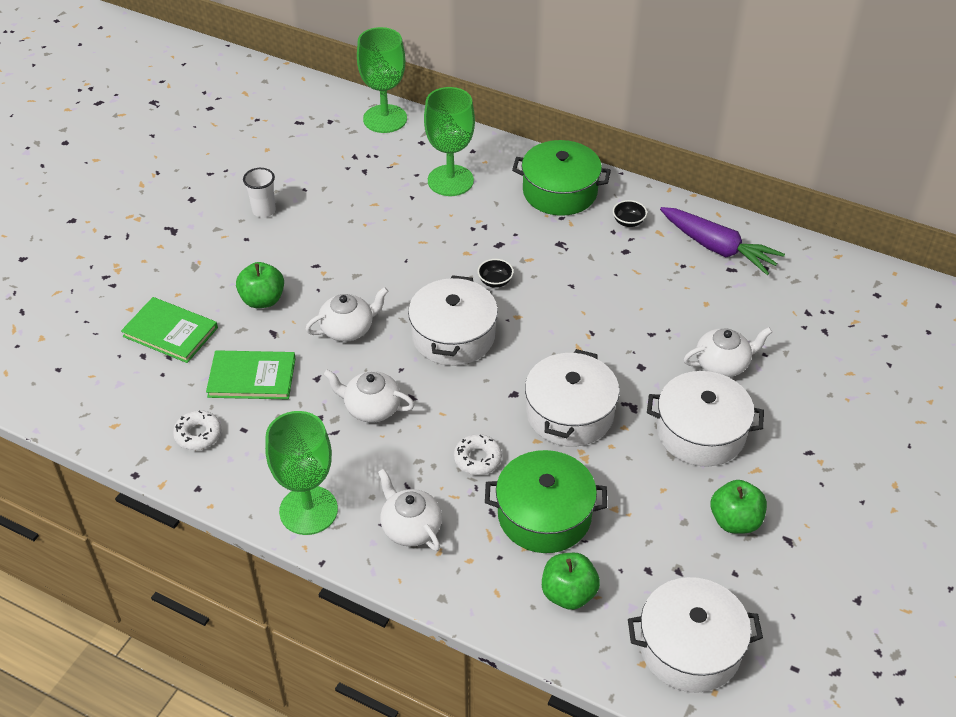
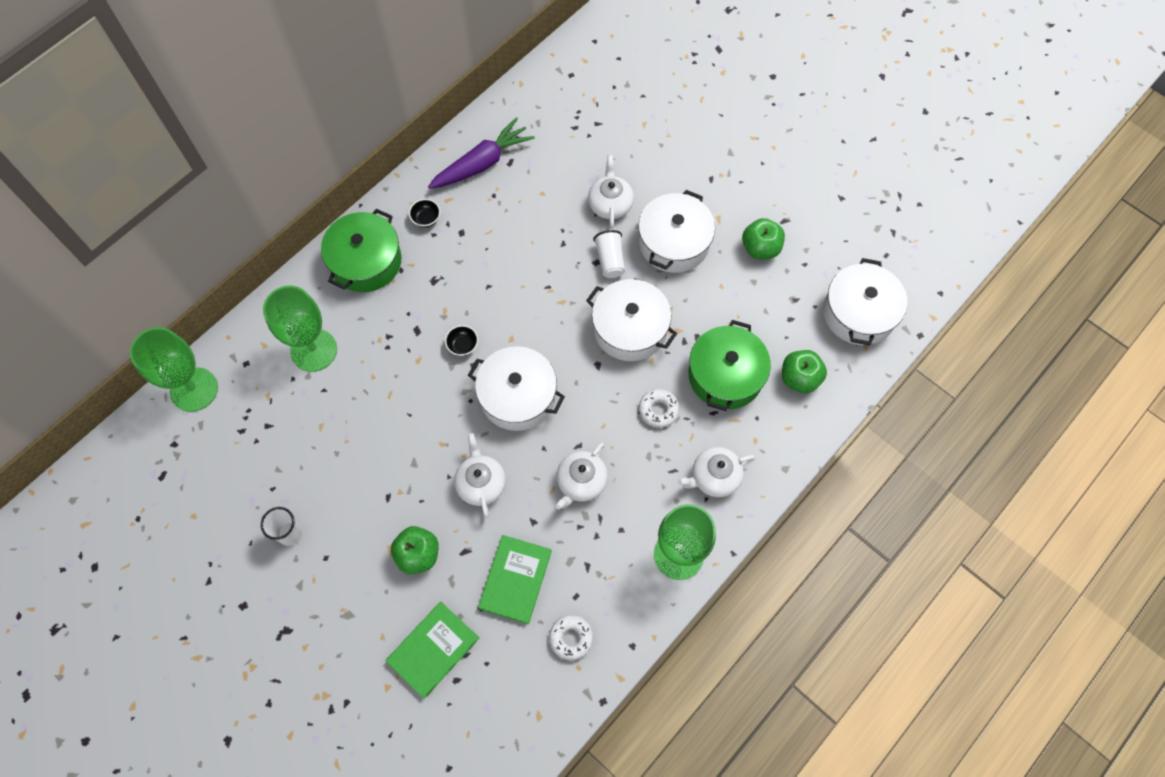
camera: 75 degrees left, 20 degrees up
none -> white cup [593,230,625,278]

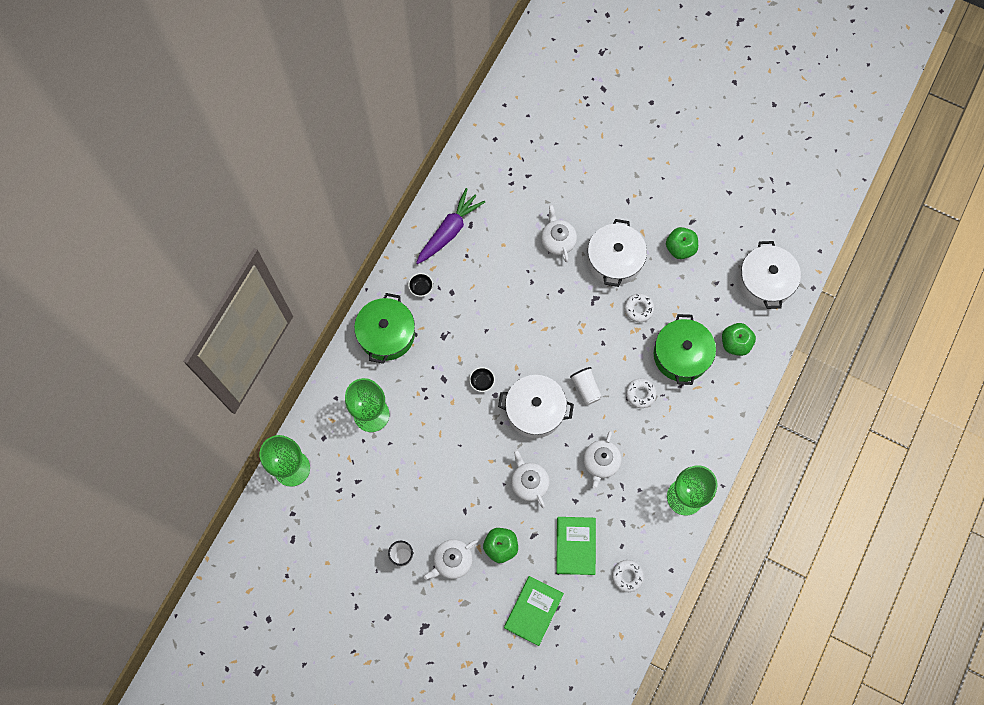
camera: 15 degrees left, 5 degrees up
white pot [586,279,677,361] -> none
white cup [593,230,625,278] -> white cup moved to [570,367,602,405]
white teapot [678,447,755,497] -> white teapot moved to [424,539,478,580]
none -> white donut [624,294,654,322]

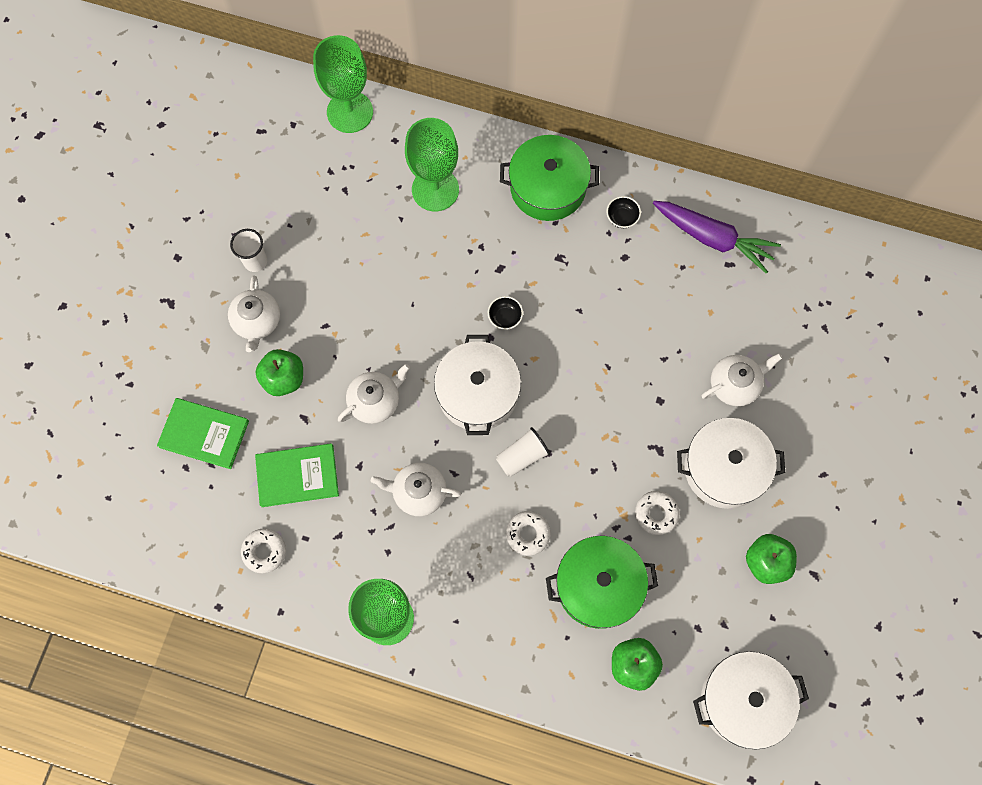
camera: 80 degrees right, 0 degrees up
white teapot [424,539,478,580] -> white teapot turned 135 degrees counterclockwise [228,275,280,352]

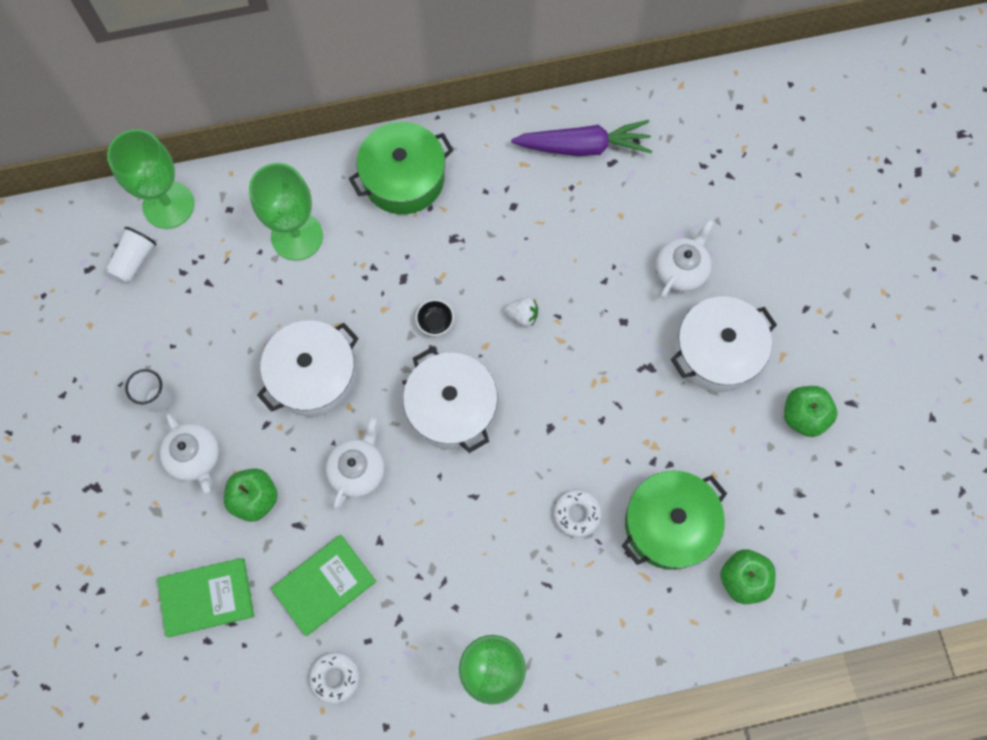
camera: 30 degrees left, 0 degrees up
white teapot [371,463,461,516] -> none
white cup [496,427,550,477] -> white cup moved to [106,227,157,283]
black bowl [606,196,641,228] -> none
white donut [635,491,680,535] -> none
white pot [693,651,809,750] -> white pot moved to [257,320,359,417]
none -> white strawberry [504,297,538,327]

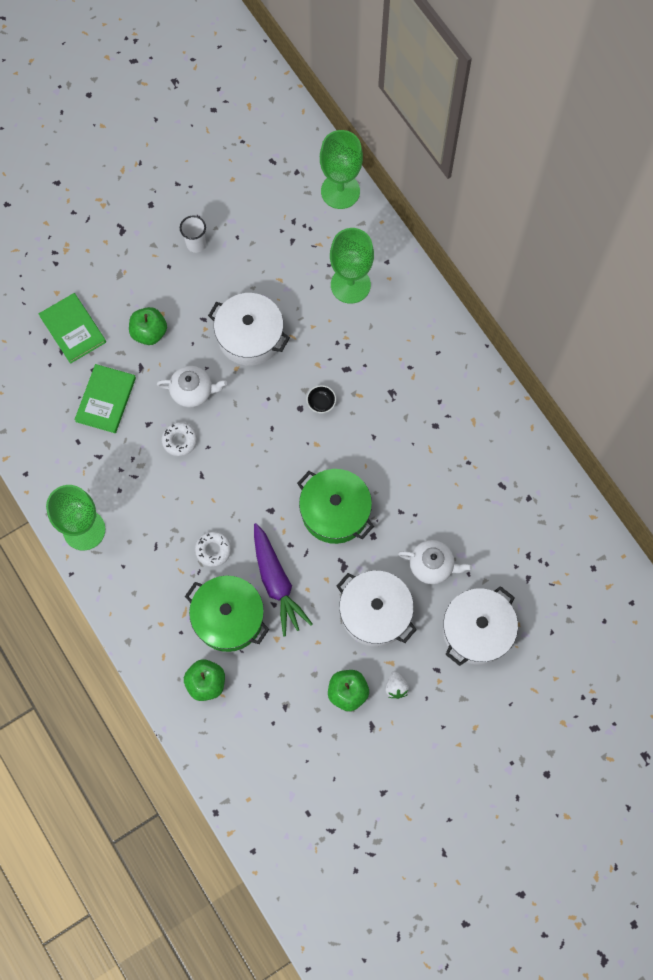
camera: 70 degrees right, 0 degrees up
white cup [106,227,157,283] -> none
white teapot [160,414,219,493] -> none
green book [271,535,376,636] -> green book turned 75 degrees clockwise [74,364,136,433]
white donut [309,652,360,704] -> white donut moved to [161,422,197,456]
green pot [349,122,453,214] -> green pot moved to [297,469,374,544]
white pot [403,347,498,453] -> white pot moved to [443,586,518,666]
white strawberry [504,297,538,327] -> white strawberry moved to [385,671,410,699]
purple carrot [511,120,652,156] -> purple carrot moved to [254,523,313,636]

